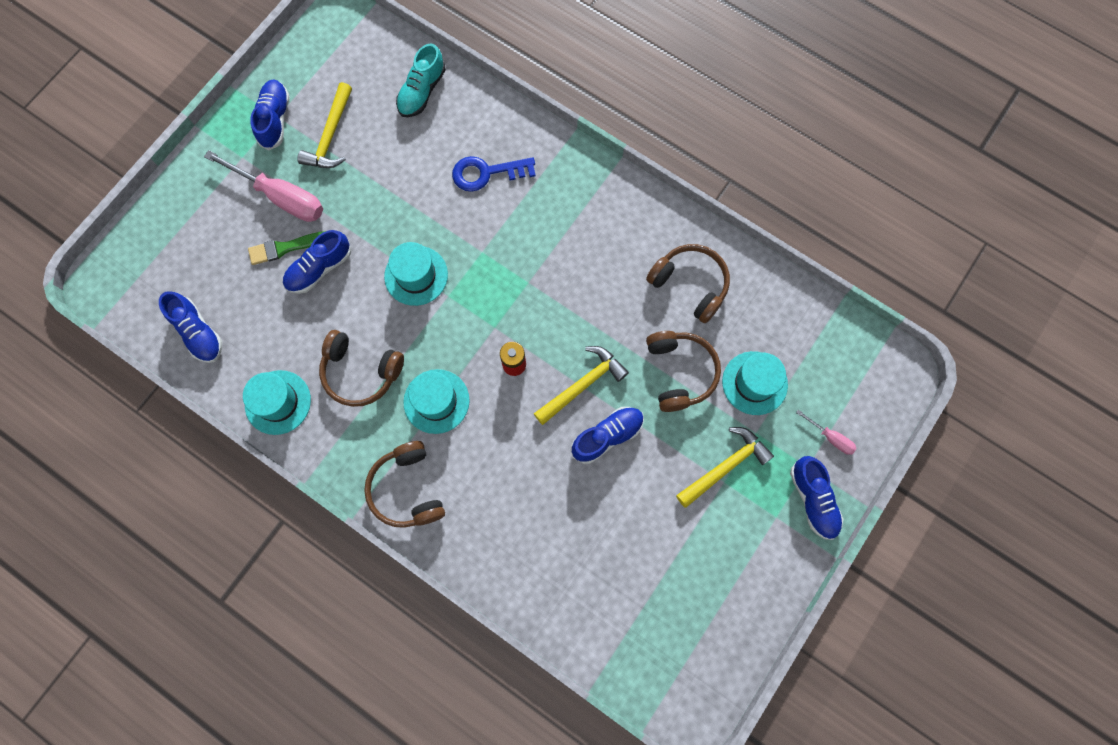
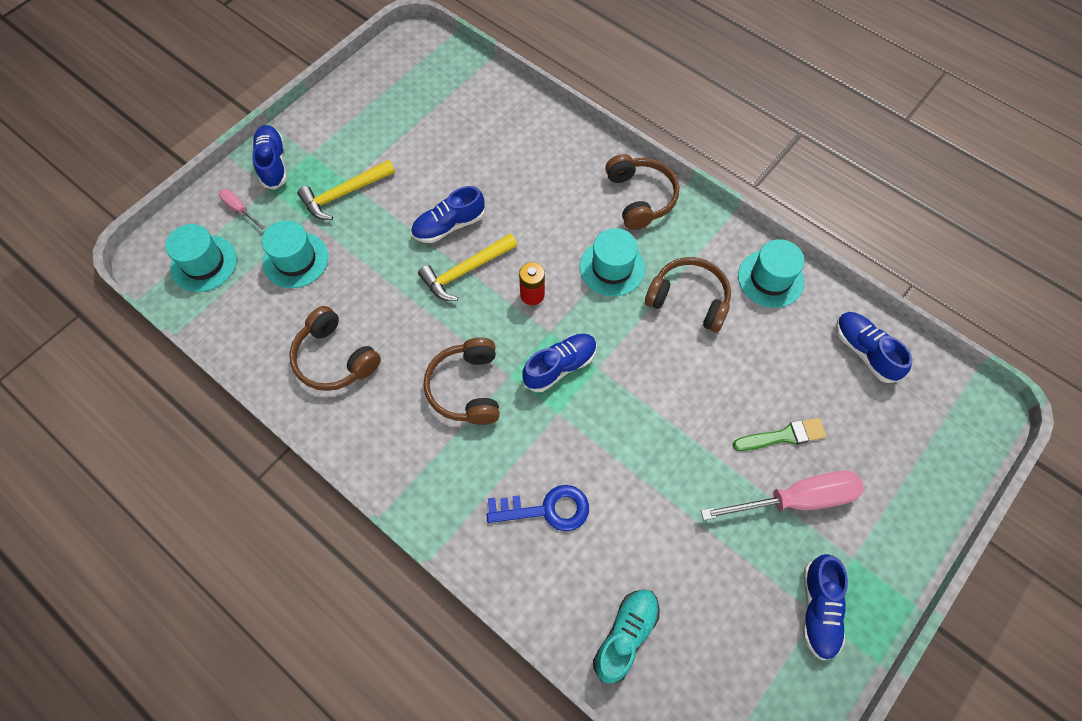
camera: 175 degrees left, 10 degrees down
pink screwdriver [204,150,323,222] -> pink screwdriver turned 135 degrees clockwise [701,470,864,520]
blue shoe [283,230,351,294] -> blue shoe moved to [522,334,597,392]
yellow hammer [297,82,352,168] -> none
turquoise hat [384,242,448,306] -> turquoise hat moved to [165,224,237,292]
brown headphones [646,331,721,412] -> brown headphones moved to [424,337,500,425]

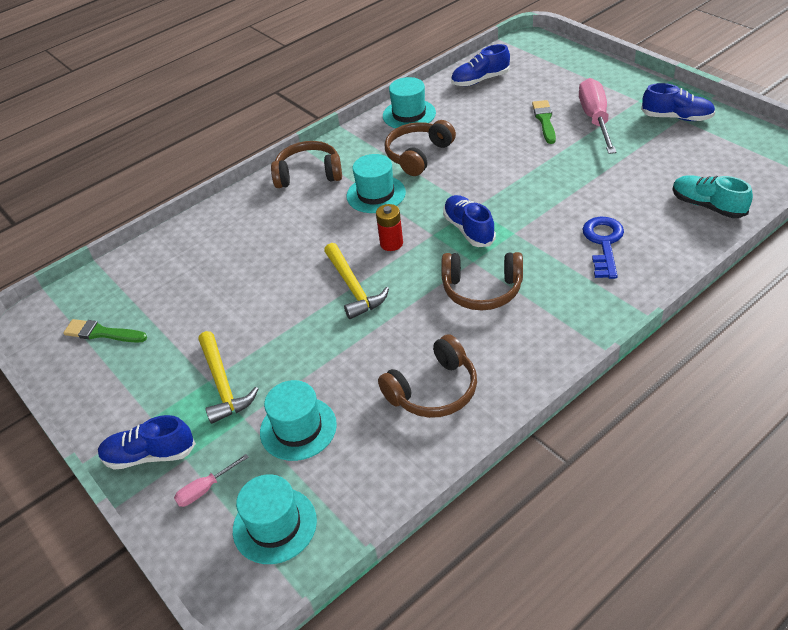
camera: 75 degrees left, 20 degrees down
blue shoe [411,186,484,243] -> none
none -> green brush [63,319,147,343]

